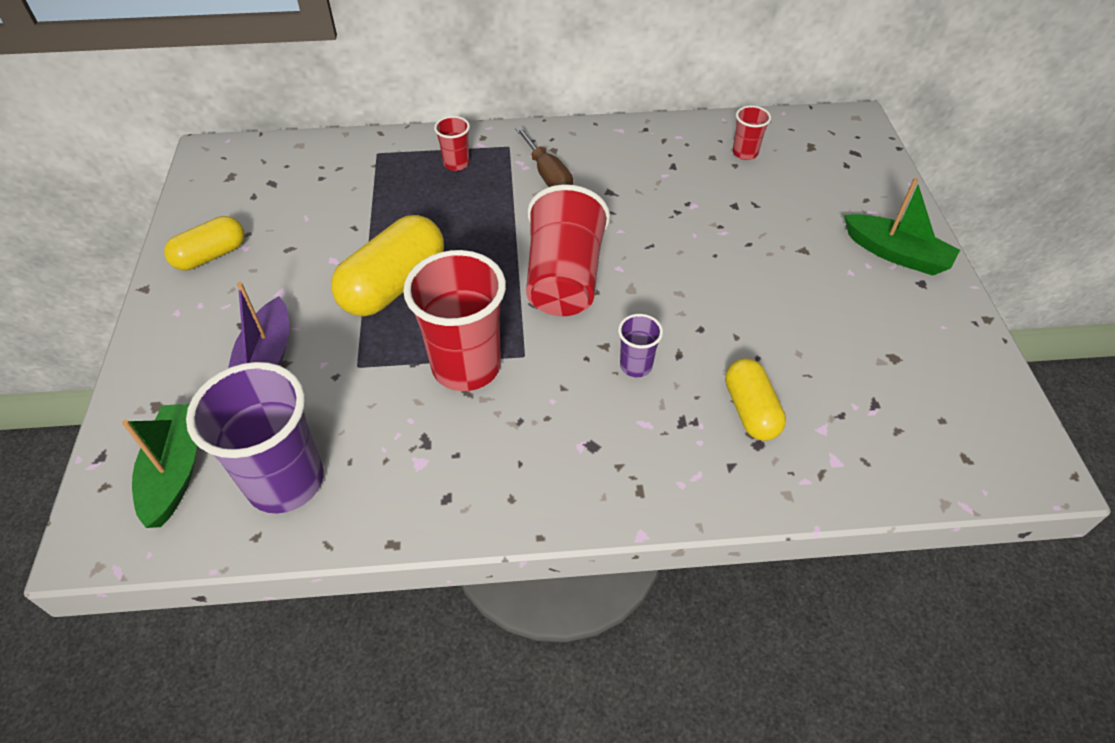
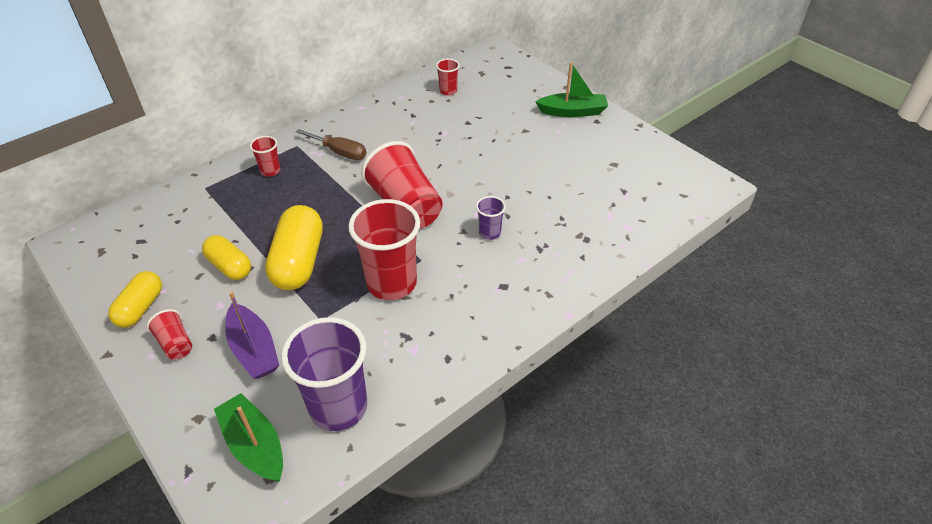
camera: 35 degrees left, 5 degrees down
yellow capsule [725,358,786,441] -> yellow capsule moved to [202,235,251,280]
none -> red cup [147,309,192,359]

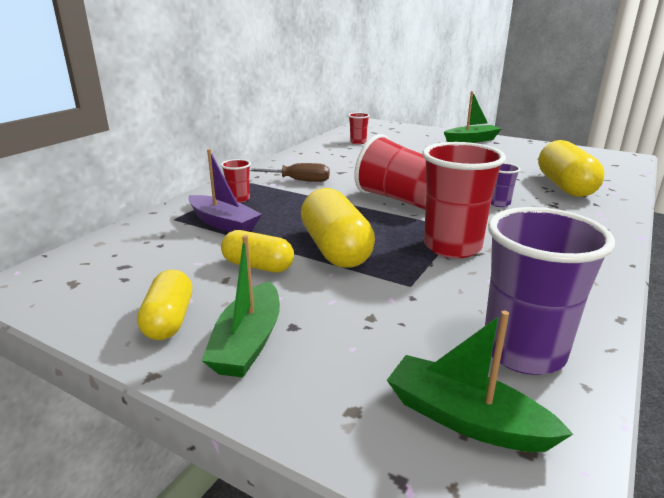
camera: 20 degrees left, 20 degrees down
red cup [147,309,192,359] -> green boat [202,235,280,378]
purple boat [225,292,280,379] -> purple boat moved to [188,149,262,232]
none -> yellow capsule [538,140,604,197]

